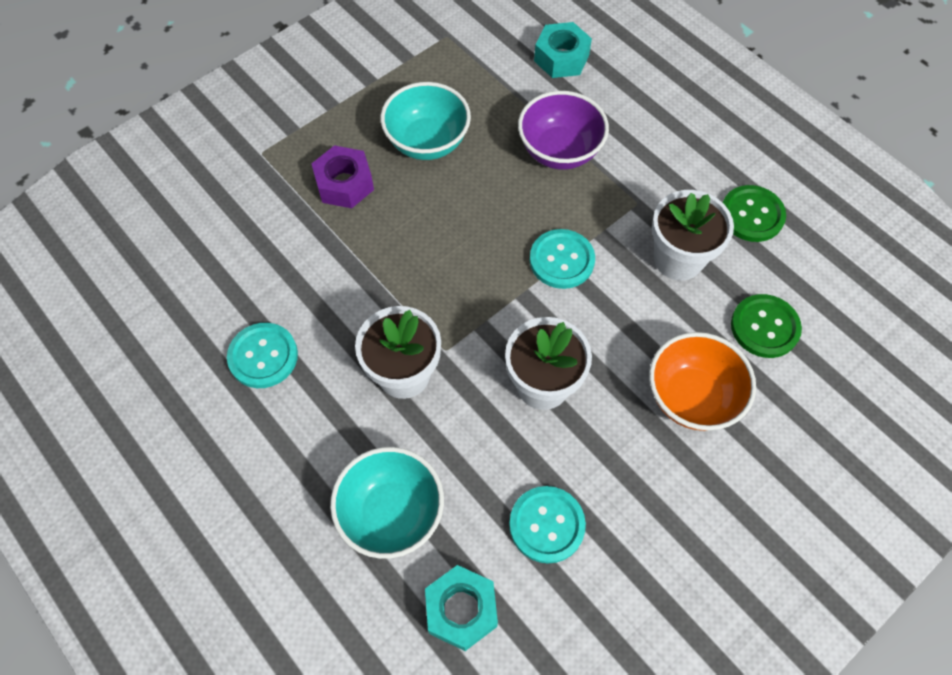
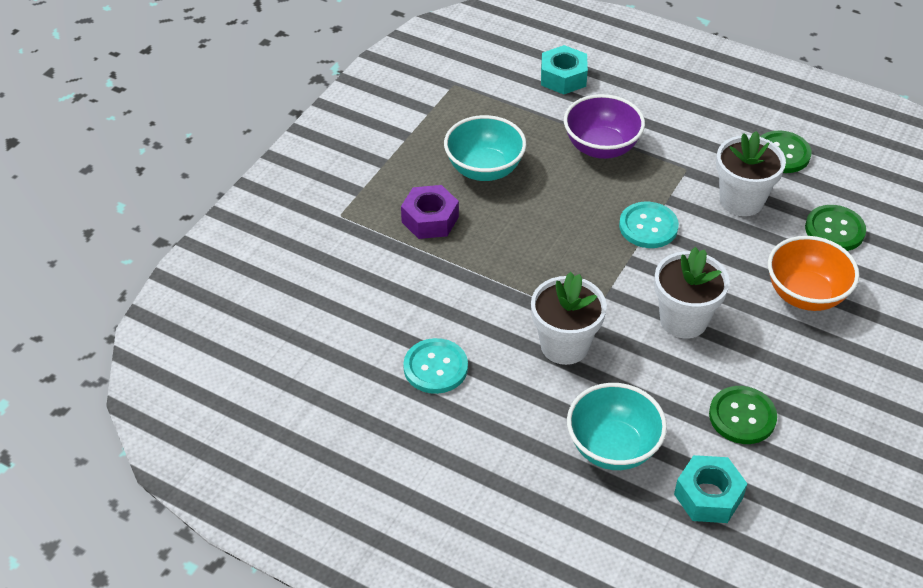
camera: 20 degrees left, 15 degrees down
turquoise button [509,486,586,564] -> green button [709,386,777,444]

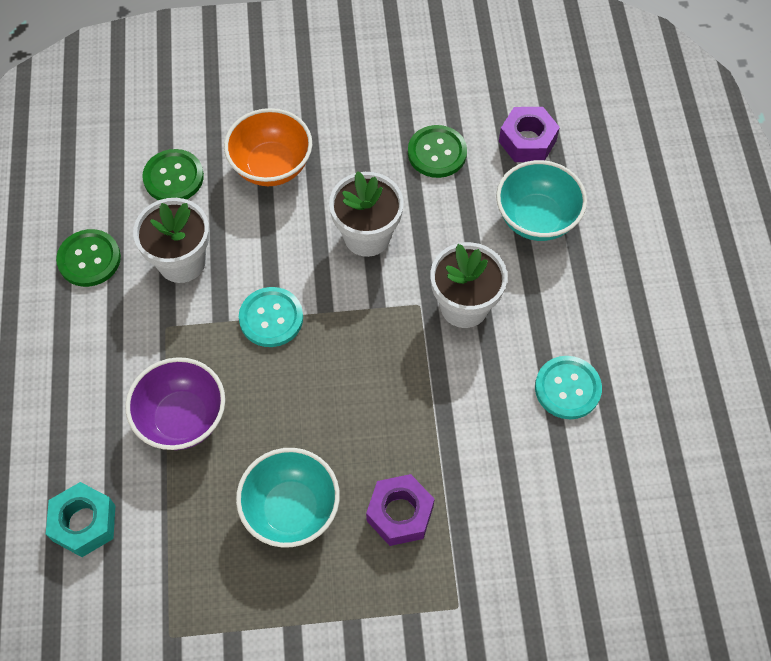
camera: 125 degrees left, 15 degrees up
turquoise nut [674,455,747,523] -> purple nut [499,107,560,162]

